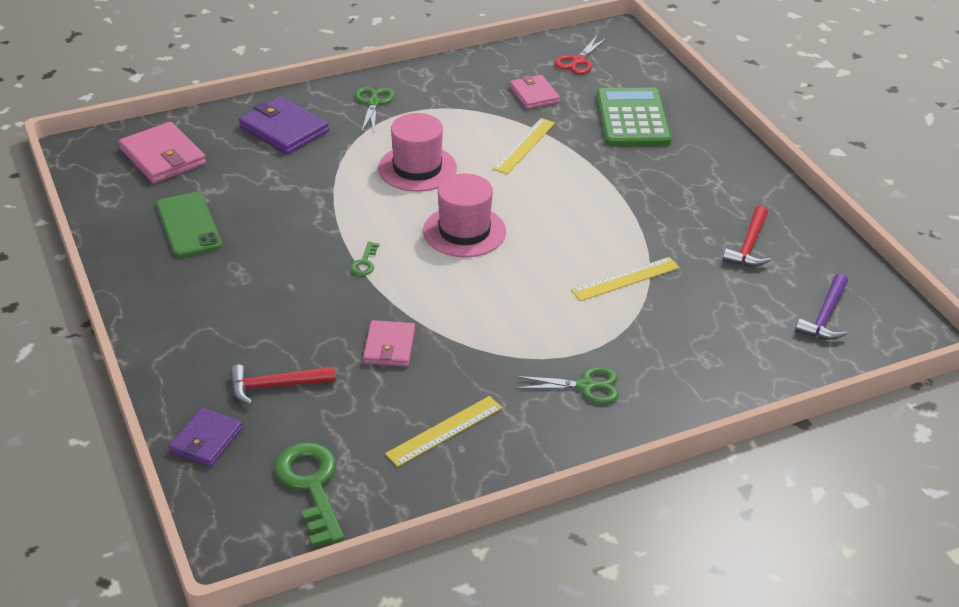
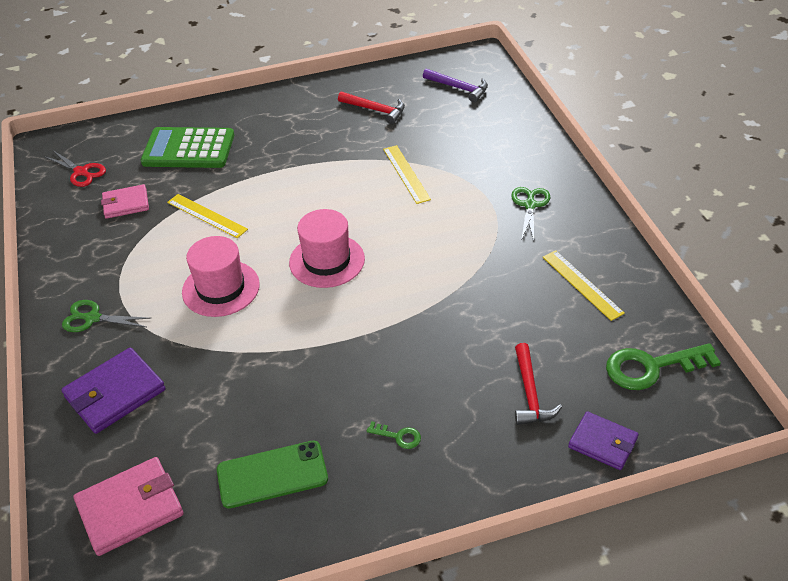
camera: 80 degrees left, 5 degrees up
green key [350,242,380,276] -> green key moved to [367,421,421,449]
pink wallet [363,320,415,367] -> none

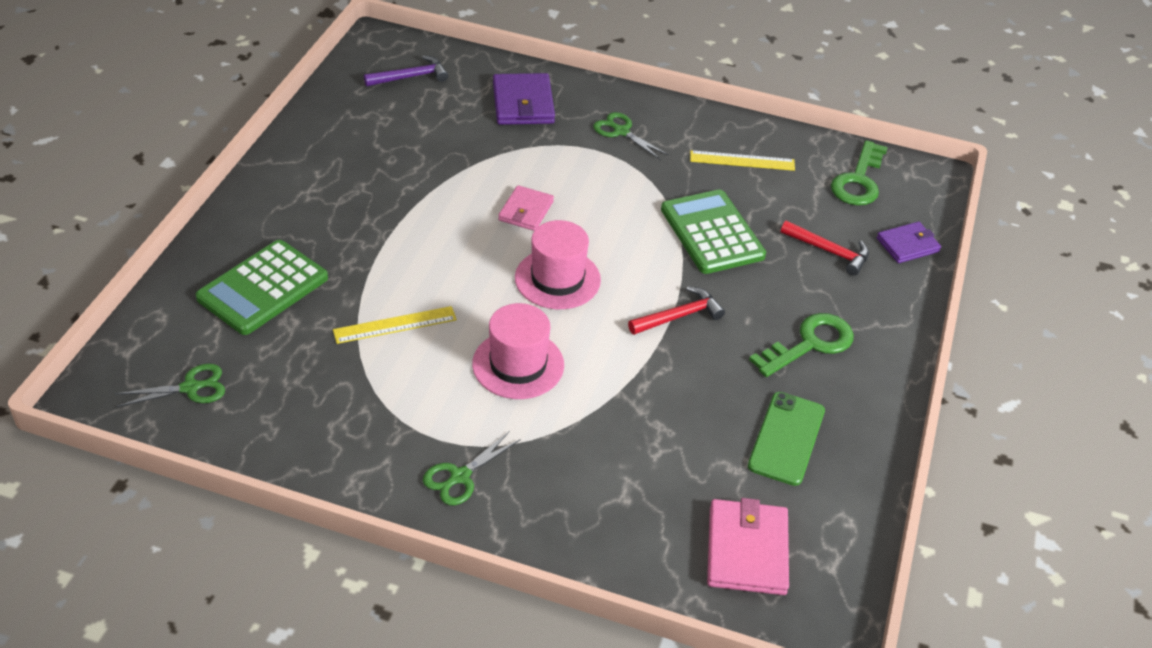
camera: 60 degrees left, 0 degrees up
red scissors [44,150,106,187] -> green scissors [115,364,225,407]
purple wallet [61,347,165,434] -> purple wallet moved to [493,73,555,125]
pink wallet [101,184,149,219] -> pink wallet moved to [498,185,554,231]
red hammer [338,92,405,124] -> red hammer moved to [628,286,725,335]
green key [367,421,421,449] -> green key [749,313,854,377], size x2.16
yellow ruler [383,145,431,204] -> none
none -> green calculator [661,189,766,274]

